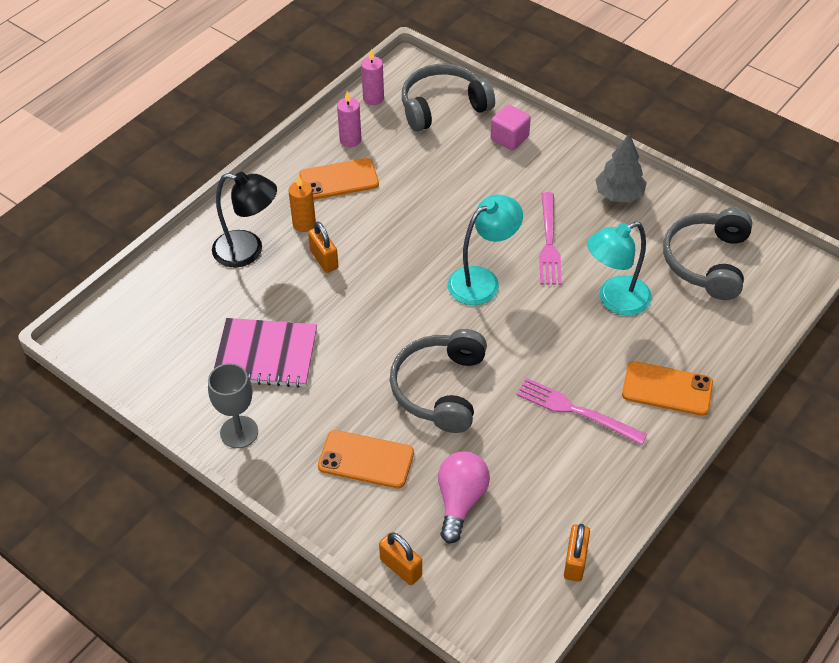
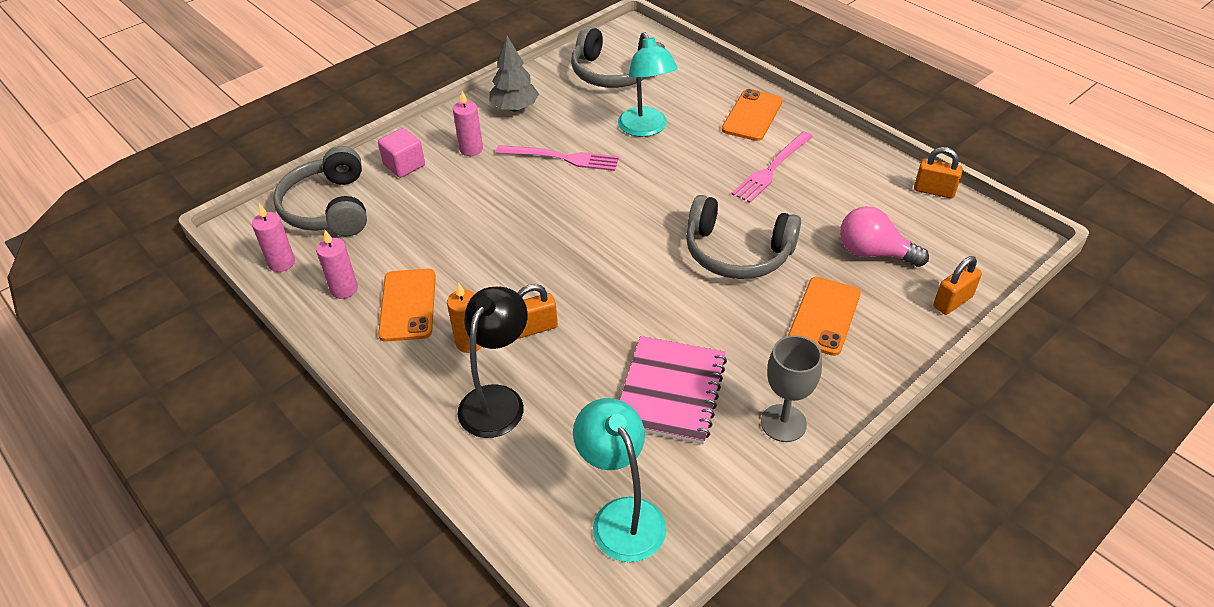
camera: 80 degrees left, 5 degrees down
turquoise lamp [448,194,523,305] -> turquoise lamp moved to [573,398,666,562]
none -> pink candle [453,91,483,156]

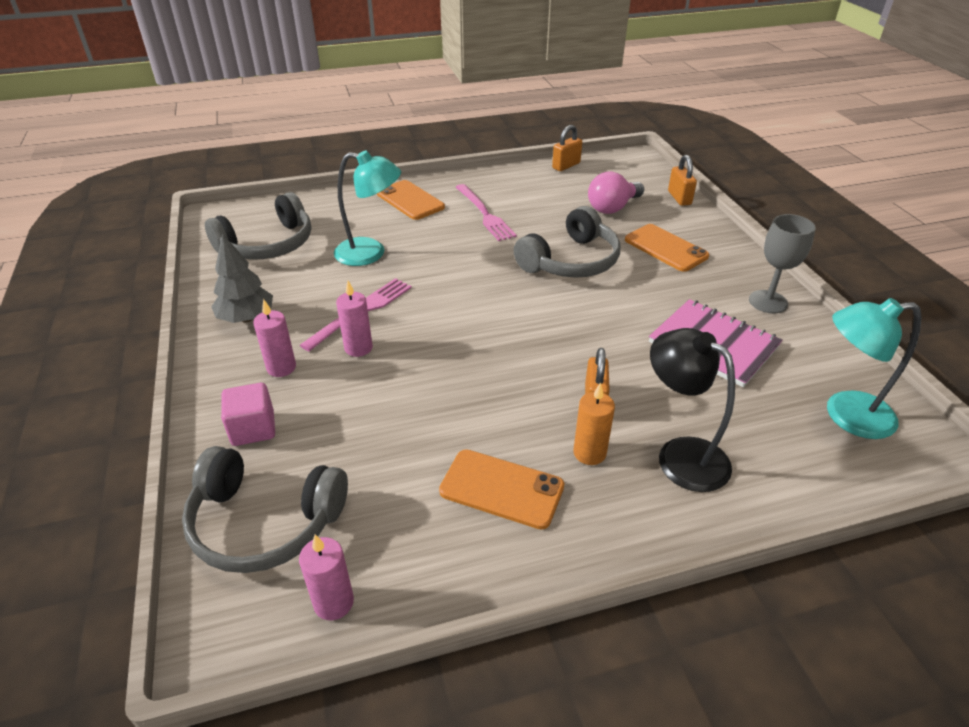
camera: 65 degrees left, 5 degrees down
pink candle [316,230,358,299] -> pink candle moved to [336,281,373,357]

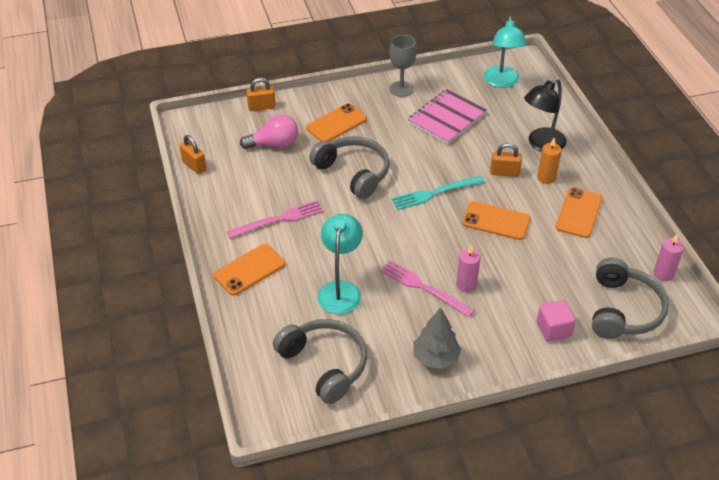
camera: 90 degrees left, 5 degrees up
pink candle [253,299,296,377] -> none
pink light bulb [588,172,644,214] -> pink light bulb turned 60 degrees counterclockwise [240,114,298,149]
none -> turquoise fork [392,176,484,210]
none -> orange phone [462,201,531,240]

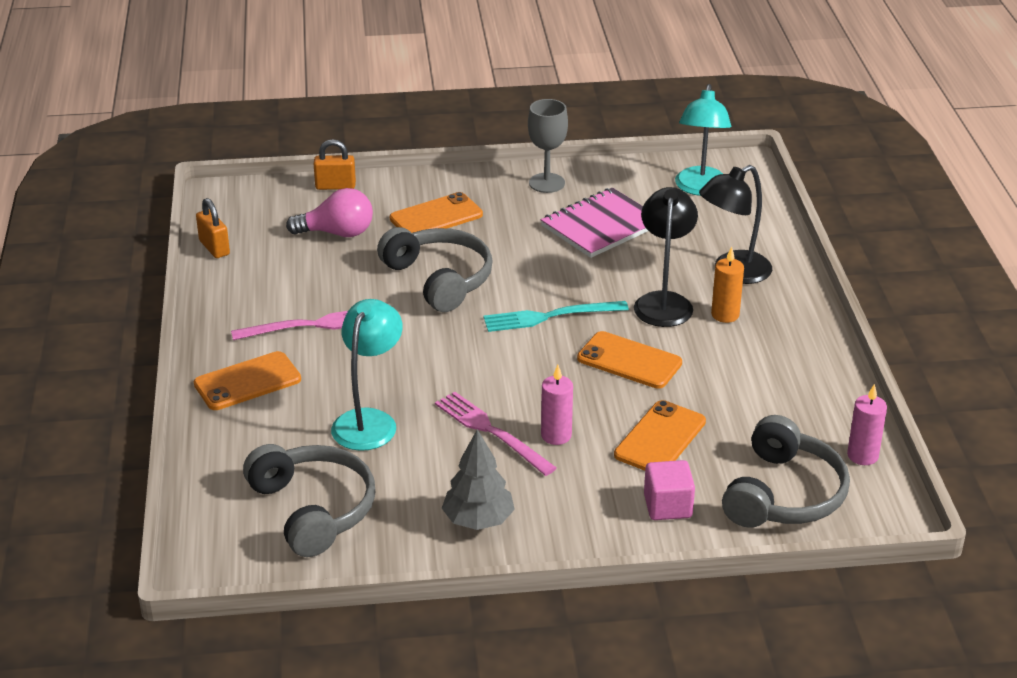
camera: 10 degrees right, 10 degrees down
orange padlock [490,143,522,177] -> black lamp [634,187,698,327]
orange phone [555,188,602,238] -> orange phone moved to [614,400,706,471]

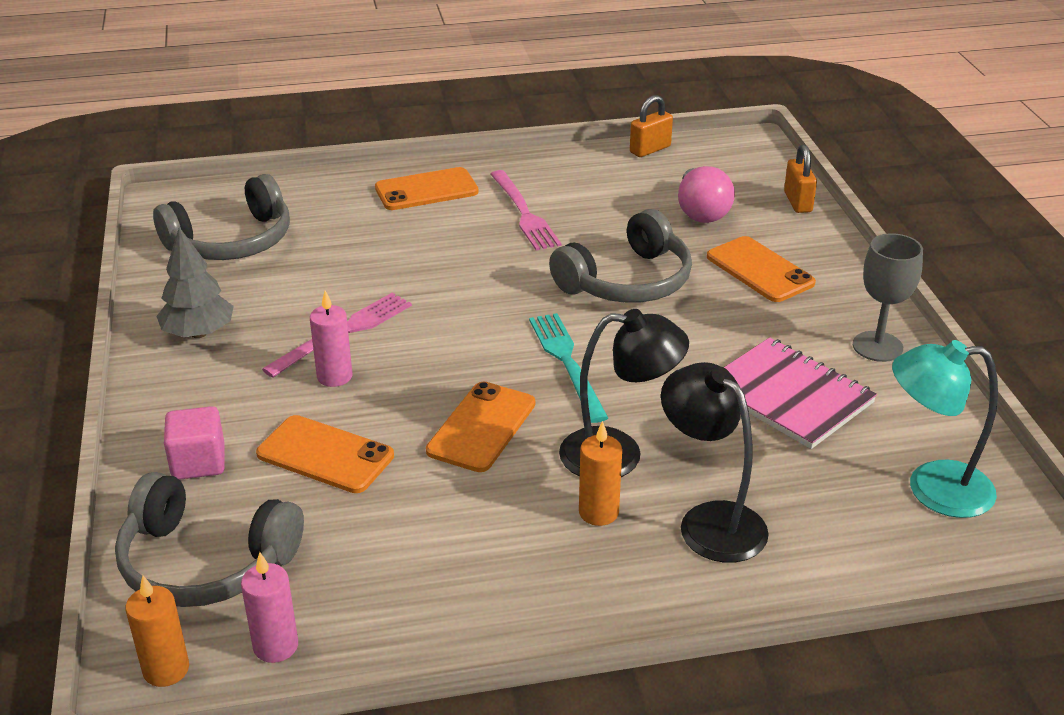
camera: 85 degrees right, 0 degrees up
orange phone [194,351,301,410] -> orange phone turned 75 degrees counterclockwise [375,167,479,210]
turquoise lamp [331,299,403,451] -> none
none -> orange candle [126,575,189,687]

